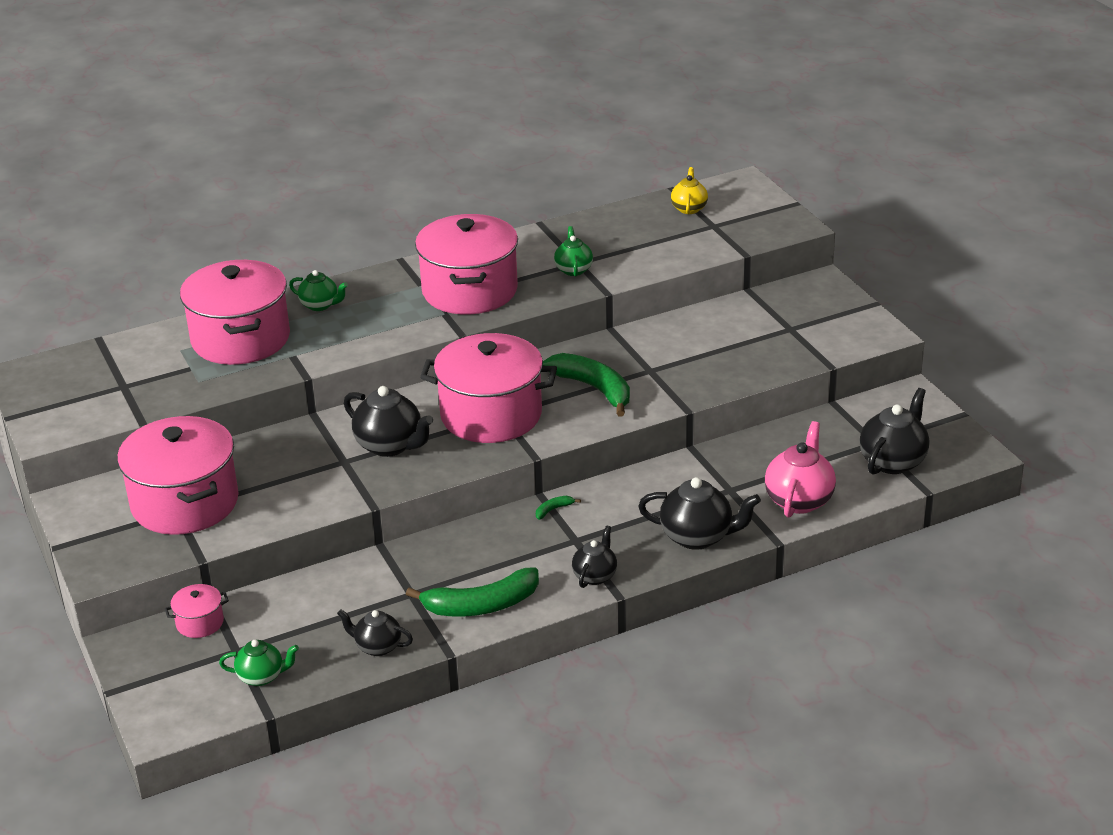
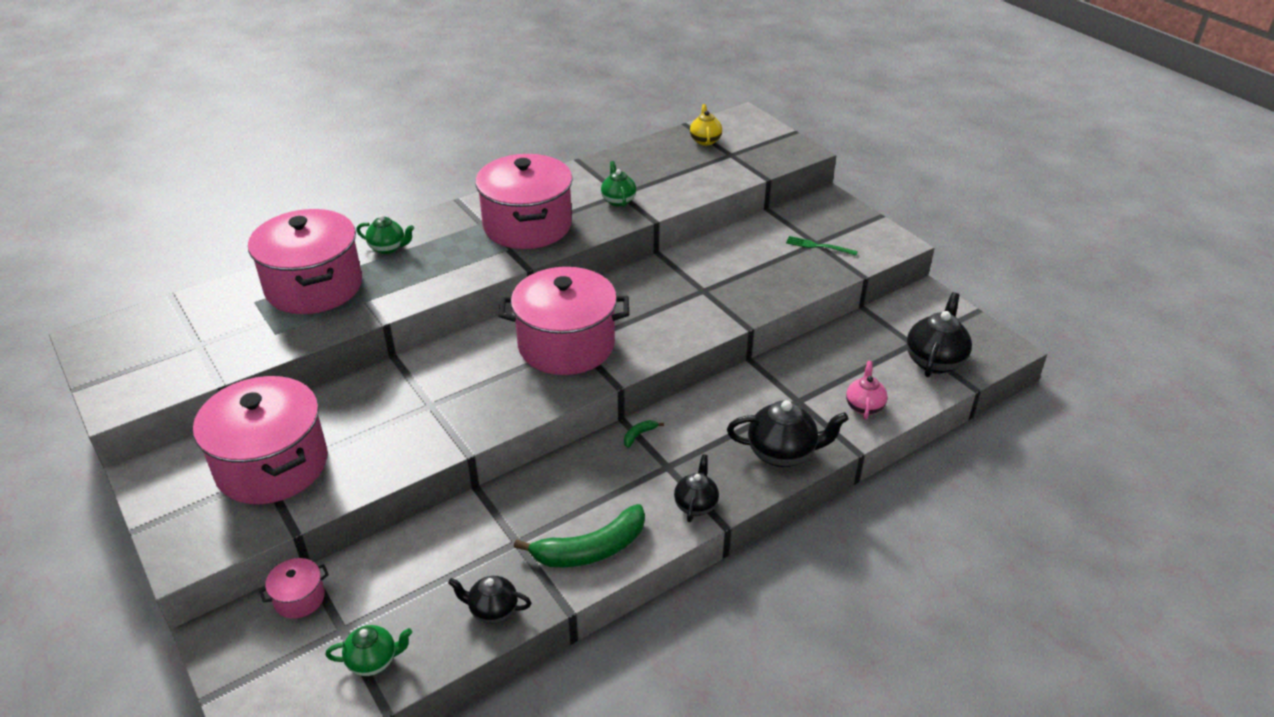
camera: 10 degrees left, 5 degrees up
black teapot [344,386,433,457] -> none
green banana [543,353,630,417] -> none
pink teapot [765,421,836,518] -> pink teapot [846,361,888,420], size x0.61
none -> green fork [786,236,858,256]

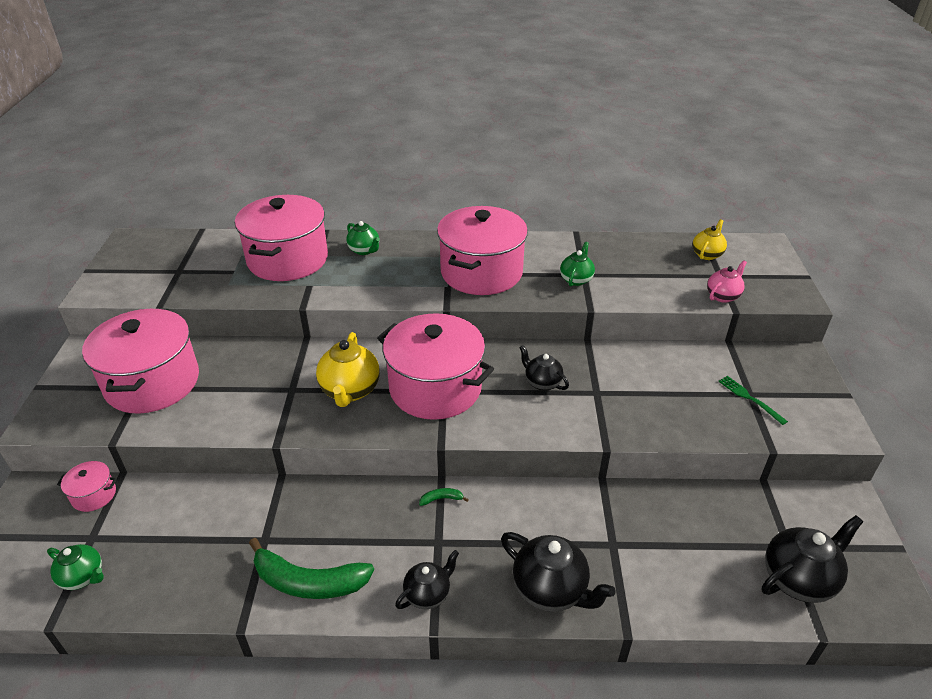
camera: 35 degrees right, 0 degrees up
black teapot [448,576,531,624] -> black teapot moved to [519,345,569,391]
pink teapot [846,361,888,420] -> pink teapot moved to [707,260,747,303]
none -> yellow teapot [316,332,380,407]

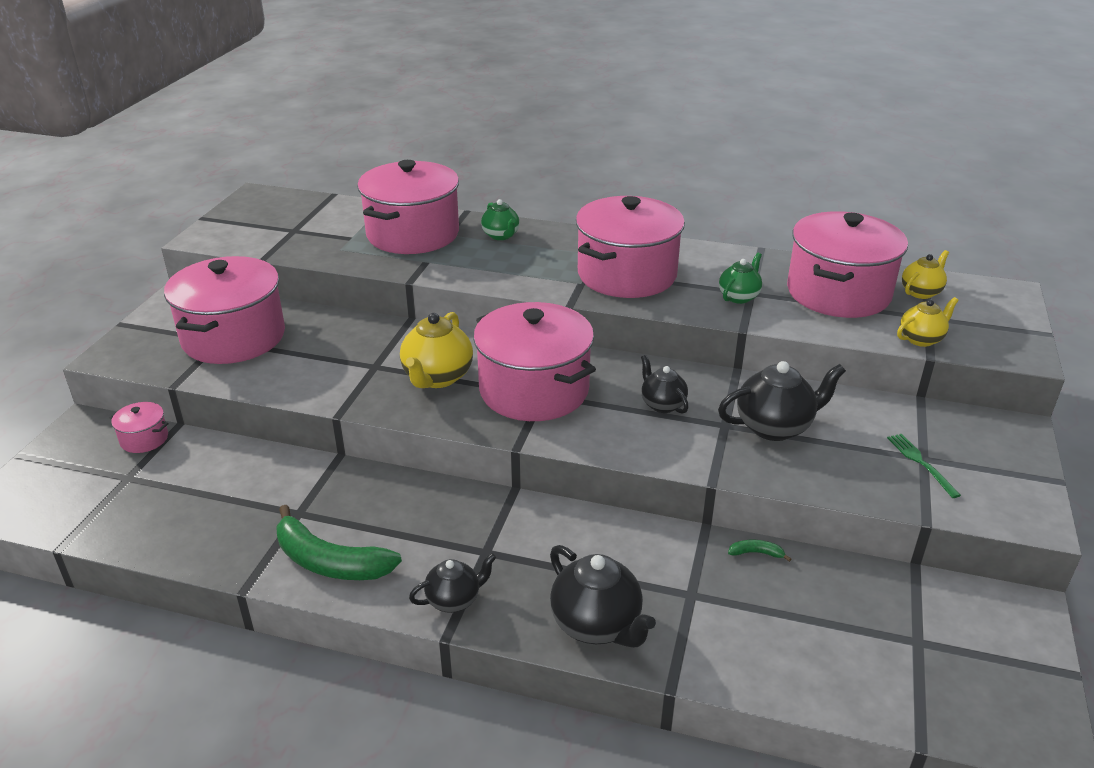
camera: 15 degrees right, 5 degrees down
green teapot [47,544,104,590] -> none
green banana [419,488,469,506] -> green banana moved to [728,540,791,562]
pink teapot [707,260,747,303] -> yellow teapot [897,297,959,347]
black teapot [761,515,863,603] -> black teapot moved to [718,361,846,441]
none -> pink pot [787,211,908,318]

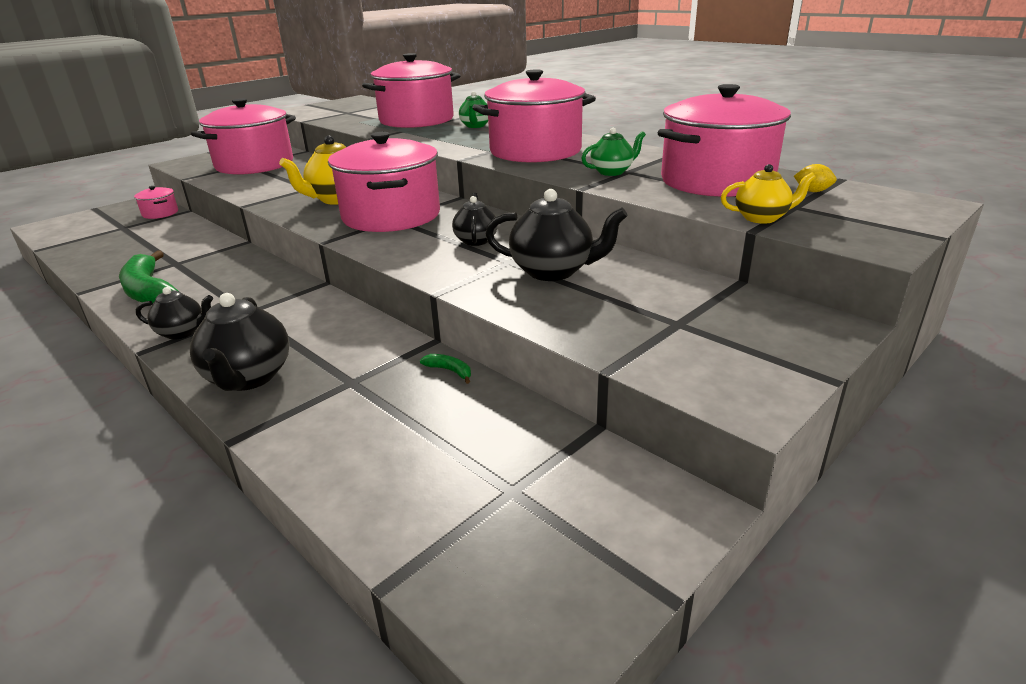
camera: 30 degrees right, 5 degrees down
green fork [887,434,961,498] -> none
yellow teapot [902,250,949,299] -> yellow lemon [794,164,837,192]

